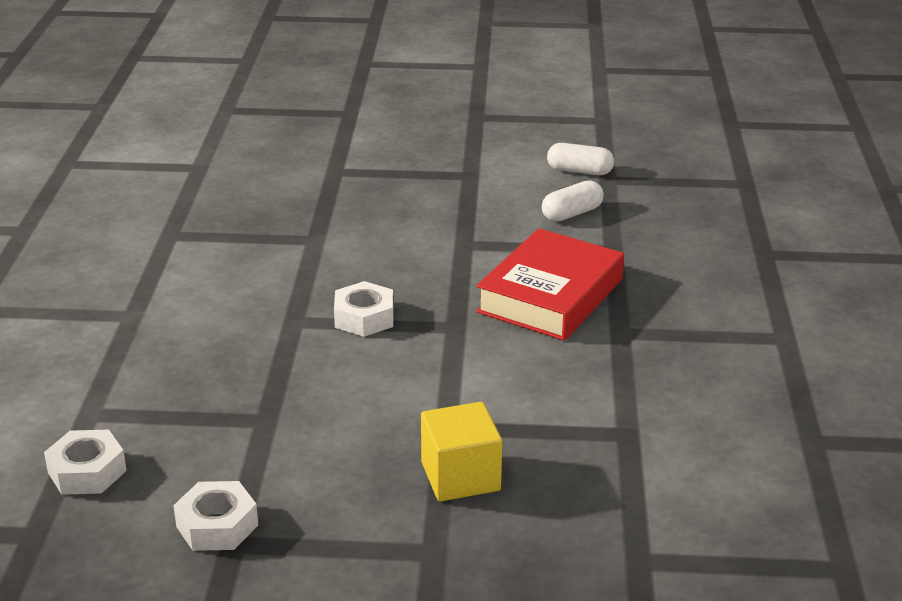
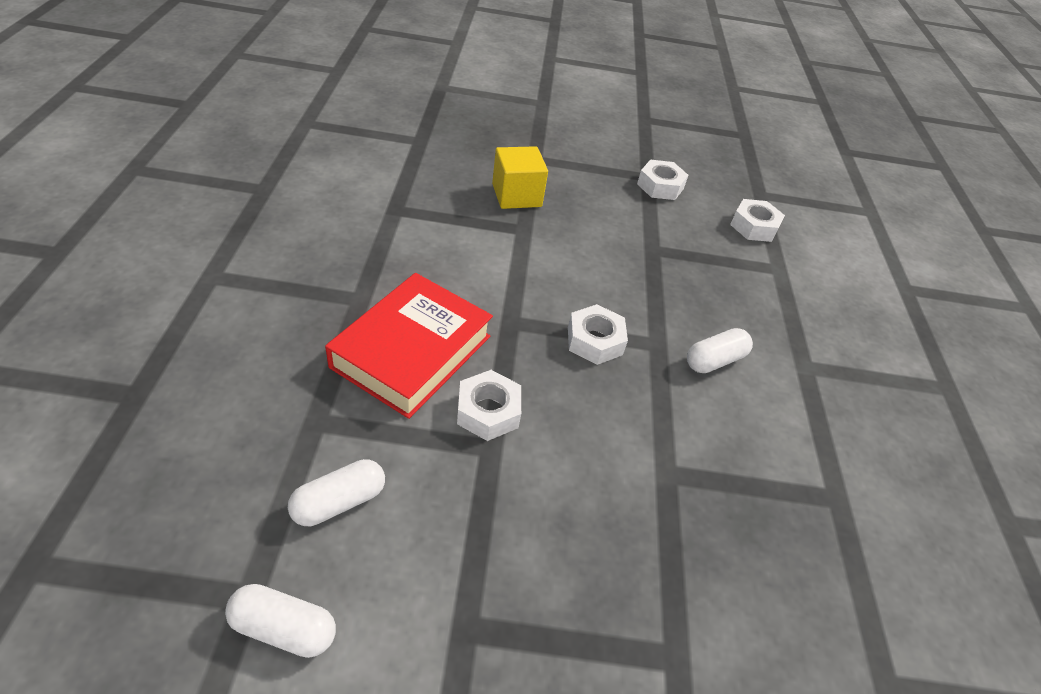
camera: 175 degrees right, 15 degrees up
none -> white nut [457,370,521,441]
none -> white capsule [687,328,753,373]

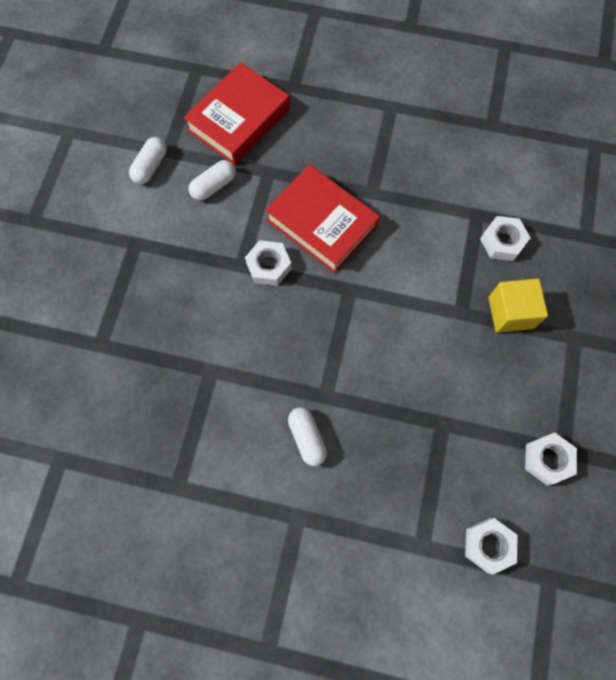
camera: 105 degrees right, 25 degrees up
white capsule [288,459,385,526] -> white capsule turned 75 degrees clockwise [189,160,236,201]
white nut [568,304,628,365] -> white nut moved to [480,216,531,261]
none -> red book [183,62,290,165]

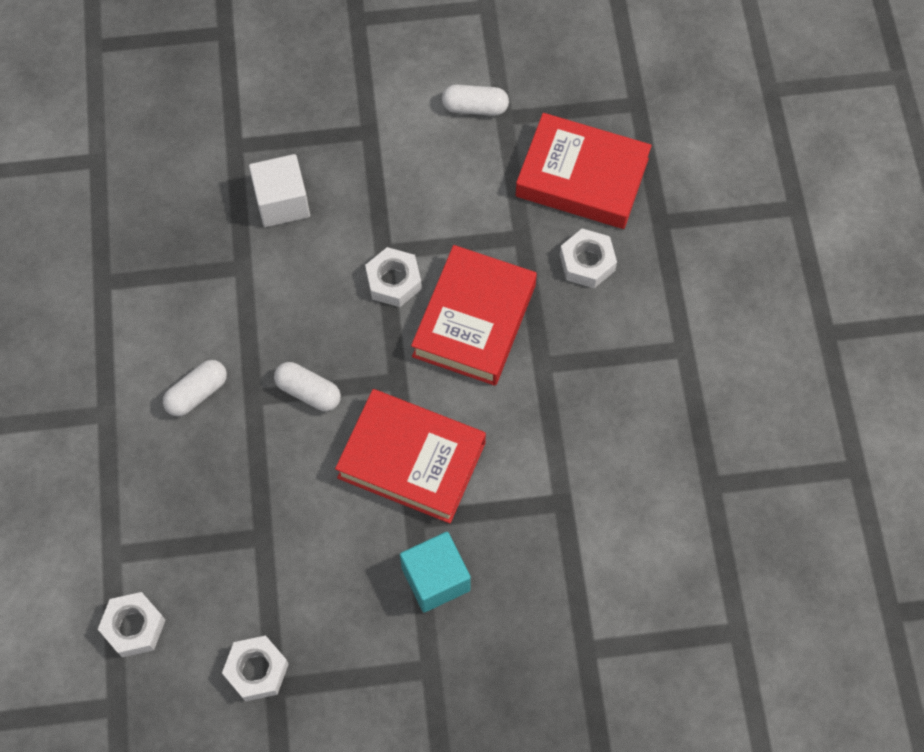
camera: 70 degrees right, 5 degrees down
white capsule [189,160,236,201] -> white capsule moved to [274,362,341,411]
white nut [480,216,531,261] -> white nut moved to [560,229,617,288]
yellow cube [488,278,548,333] -> turquoise cube [400,532,471,612]
none -> white cube [249,154,310,227]
none -> red book [335,389,486,523]

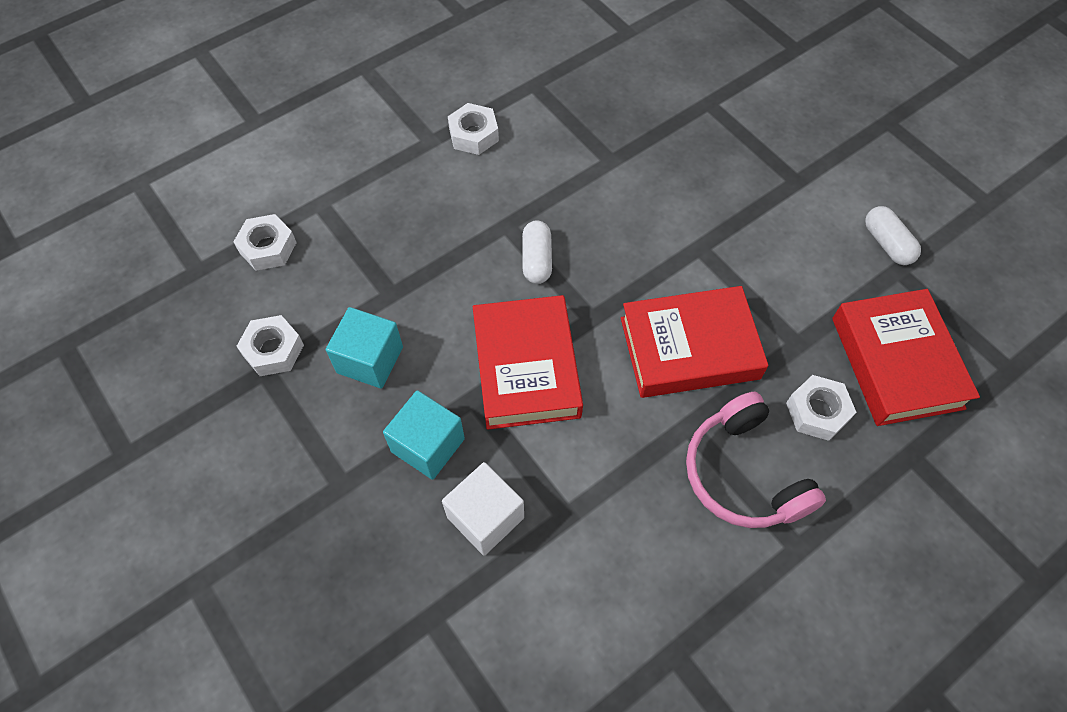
camera: 60 degrees right, 5 degrees down
white capsule [163,360,227,416] -> none
white cube [249,154,310,227] -> white cube moved to [442,462,524,556]
white nut [365,247,422,307] -> white nut moved to [448,103,499,155]
none -> turquoise cube [326,307,403,389]
none -> pink headphones [686,392,826,528]

